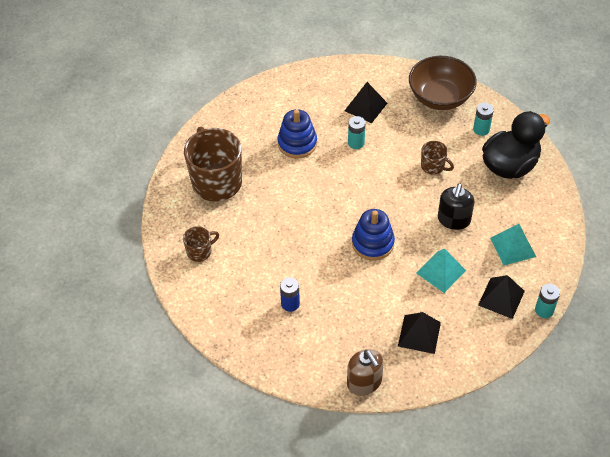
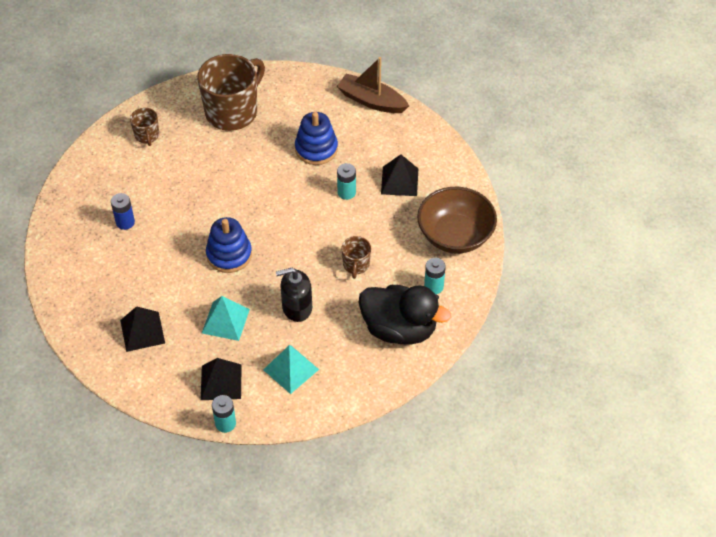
camera: 60 degrees right, 0 degrees up
brown mug [183,226,219,262] -> brown mug turned 45 degrees clockwise [130,108,159,146]
brown soap dispenser [347,349,384,395] -> none
none -> brown boat [337,57,409,113]

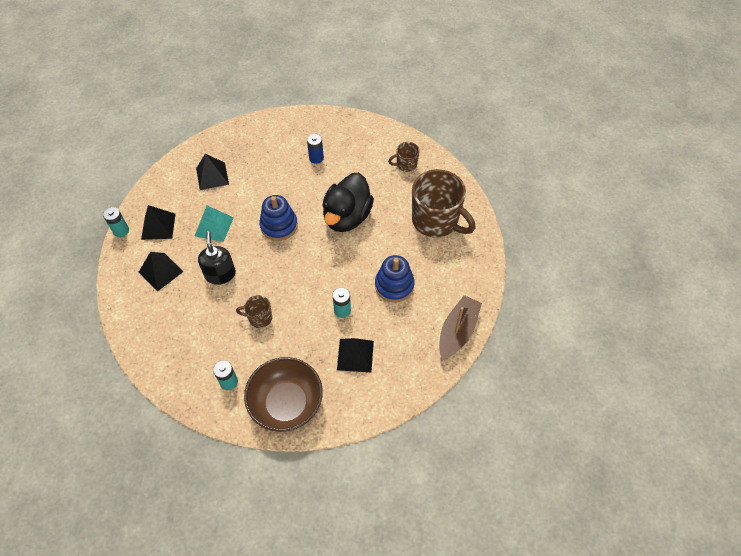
camera: 90 degrees right, 5 degrees up
turquoise pyramid [263,345,319,394] -> black pyramid [139,252,183,292]
black duck [358,285,451,345] -> black duck moved to [322,173,374,232]

